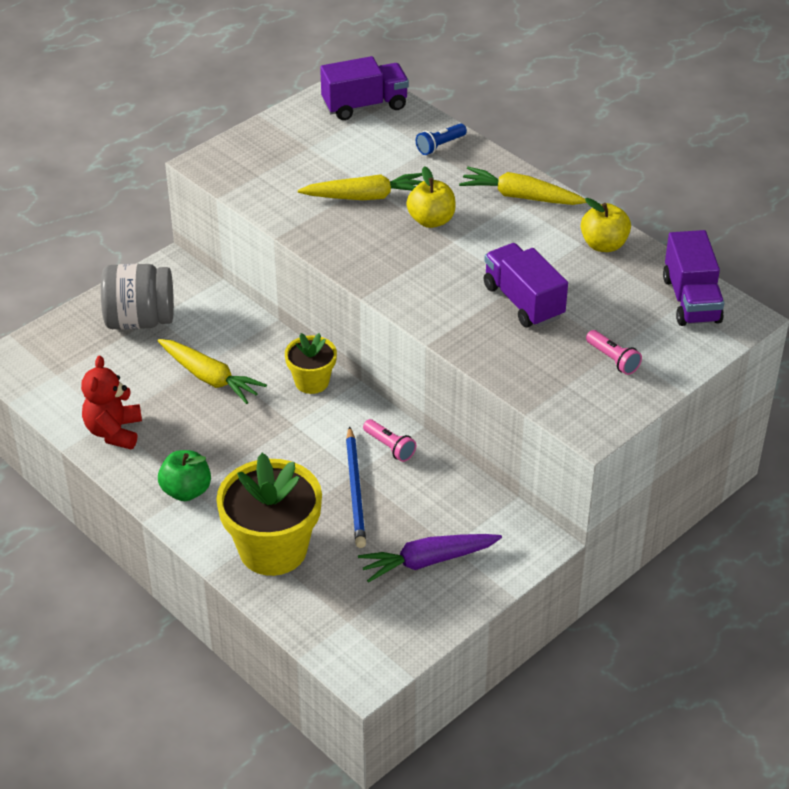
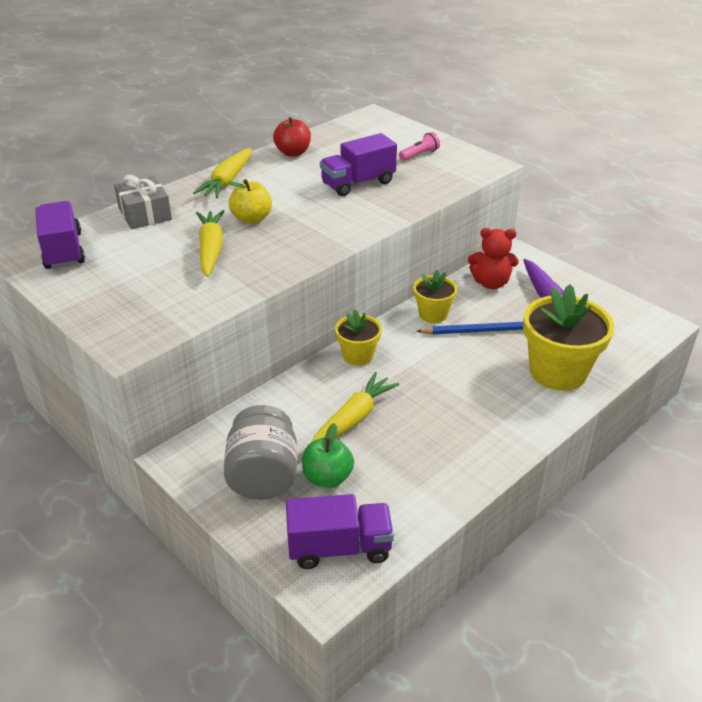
camera: 90 degrees left, 5 degrees down
red teddy bear [81,356,142,449] -> red teddy bear moved to [468,228,519,289]
green apple [158,450,211,501] -> green apple moved to [302,423,354,488]
pink flashlight [363,419,416,462] -> yellow flower pot [413,270,457,323]
blue flashlight [416,123,467,155] -> grey gift [114,175,172,229]
yellow apple [581,198,631,252] -> red apple [273,117,311,157]
purple truck [663,230,724,326] -> purple truck moved to [286,494,394,569]

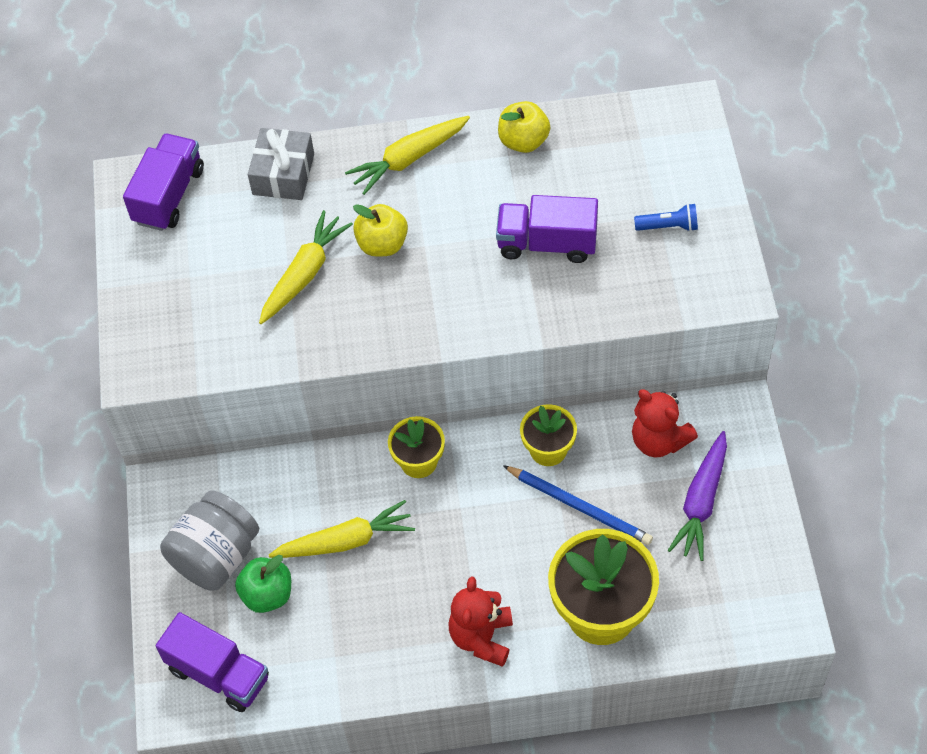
camera: 40 degrees right, 20 degrees up
red apple [273,117,311,157] -> yellow apple [498,101,550,153]
pink flashlight [399,132,440,161] -> blue flashlight [634,203,698,232]
none -> red teddy bear [449,577,513,667]

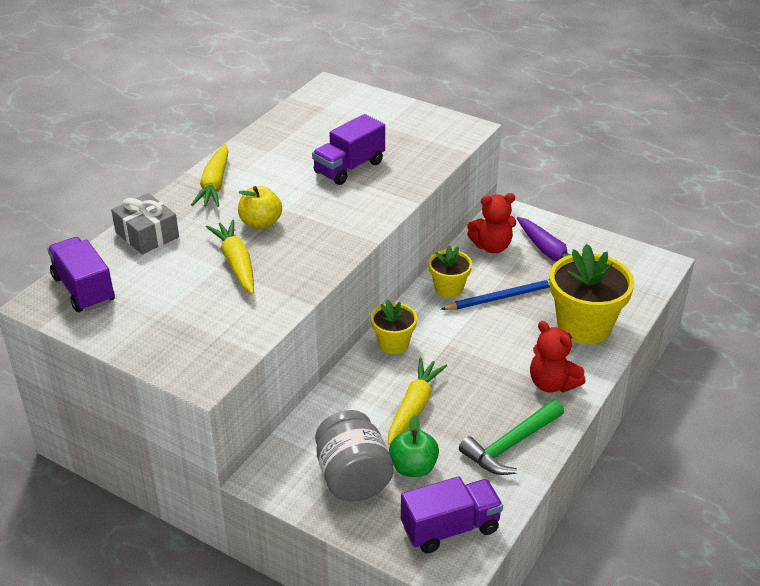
camera: 55 degrees left, 20 degrees down
yellow apple [498,101,550,153] -> none
blue flashlight [634,203,698,232] -> none
none -> green hammer [459,400,564,475]

